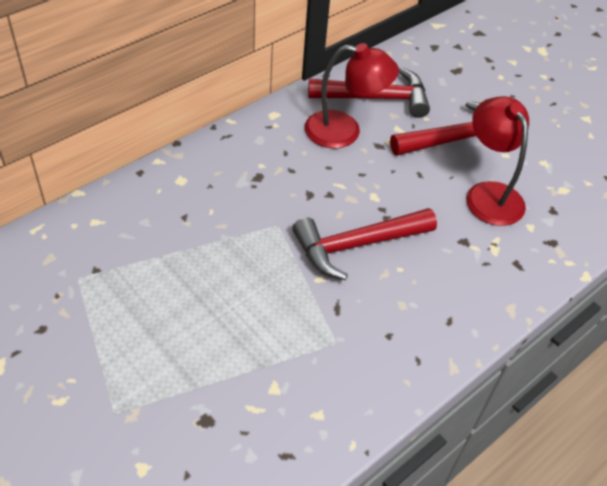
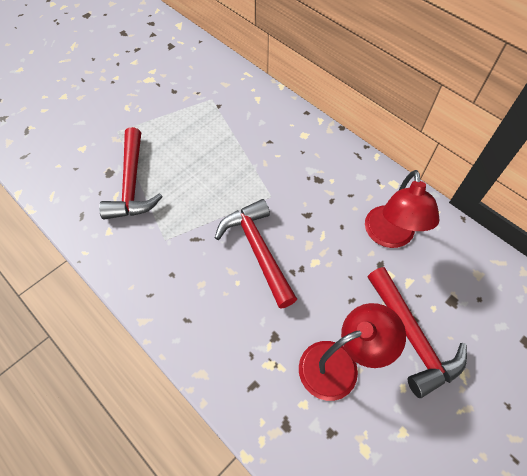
camera: 90 degrees right, 10 degrees up
red hammer [308,67,430,118] -> red hammer moved to [99,127,163,219]

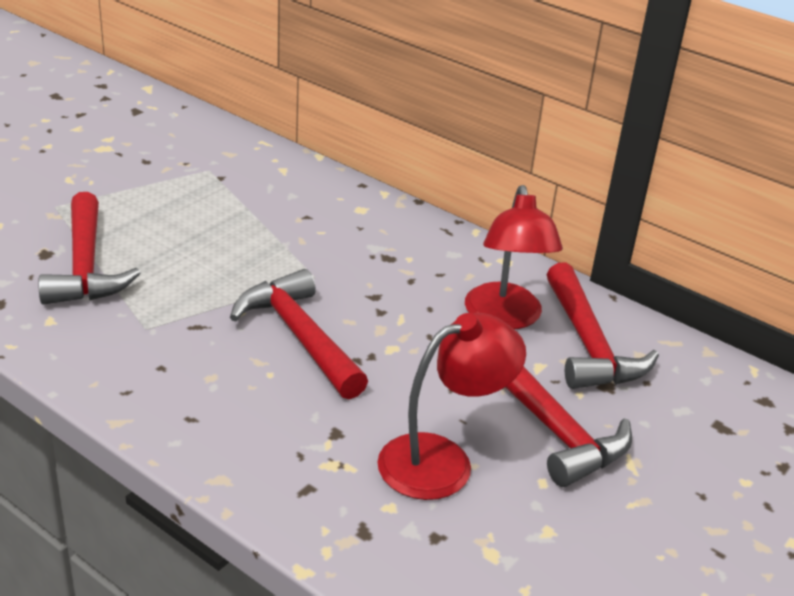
camera: 10 degrees left, 25 degrees down
none -> red hammer [547,262,659,389]

